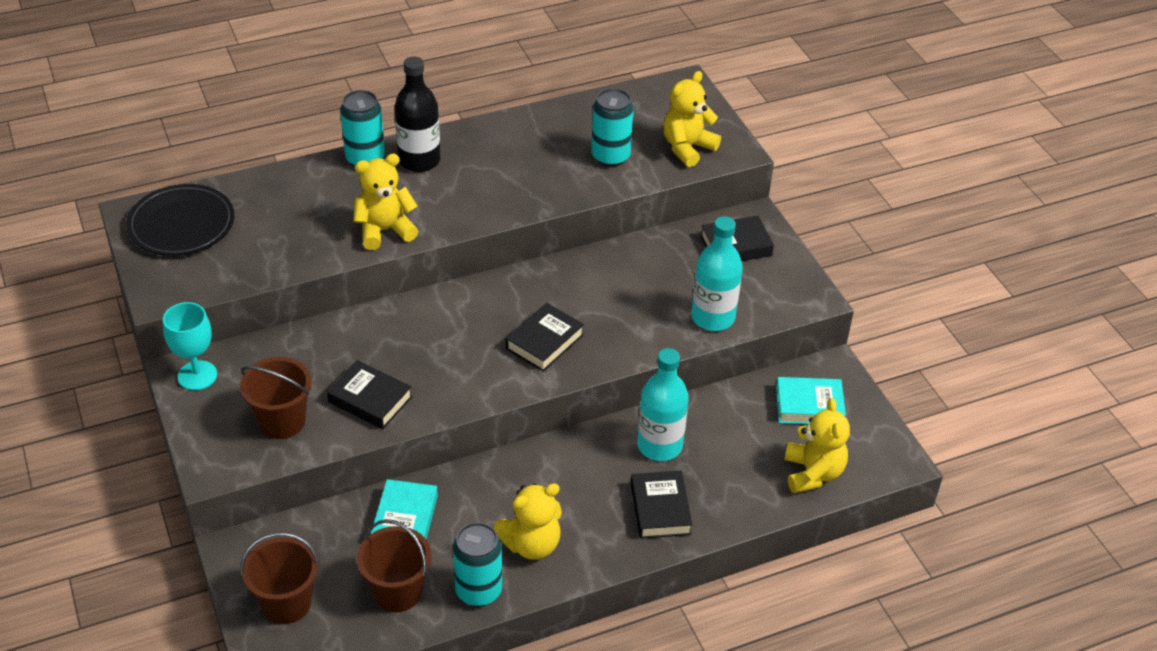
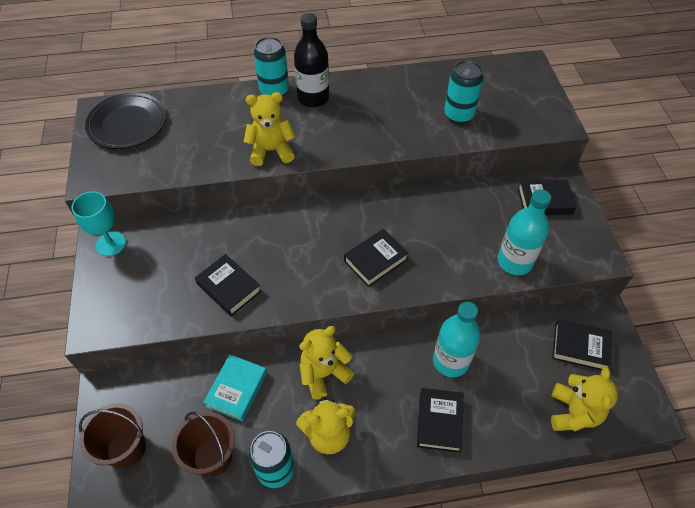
camera: 15 degrees right, 10 degrees up
brown bucket [240,357,312,439] -> none
yellow teddy bear [663,71,721,167] -> yellow teddy bear moved to [299,326,354,400]
turquoise book [776,377,846,424] -> black book [552,319,612,370]

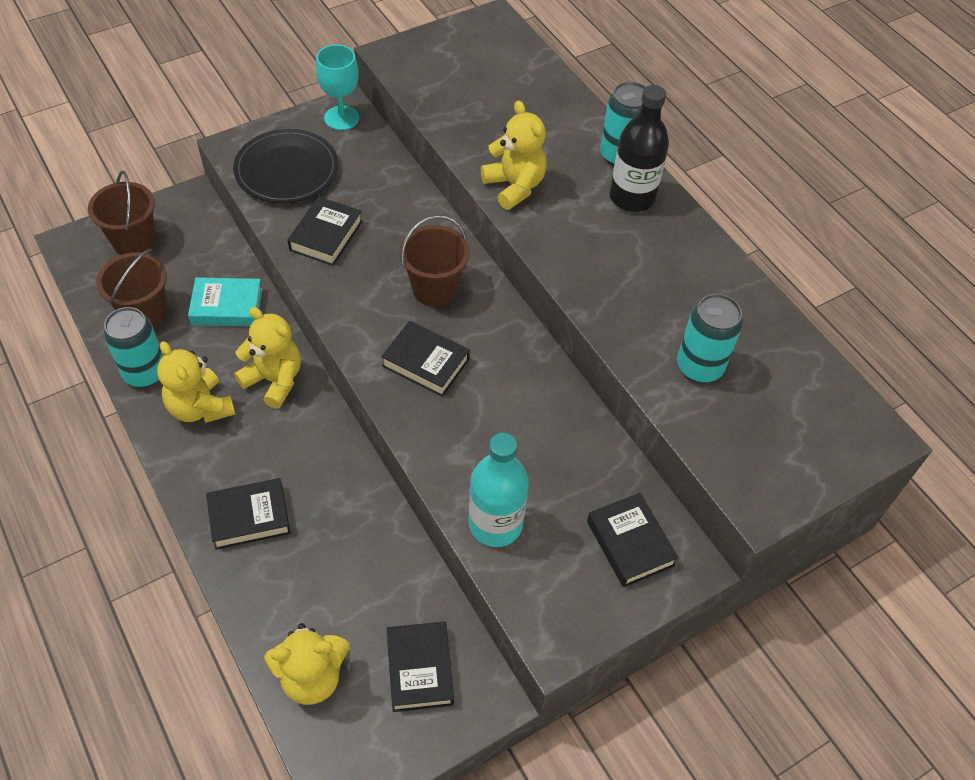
camera: 65 degrees right, 0 degrees up
black plate [85,93,166,149] -> black plate moved to [233,129,338,203]
turquoise bottle [433,302,480,377] -> none
none -> brown bucket [399,215,470,307]

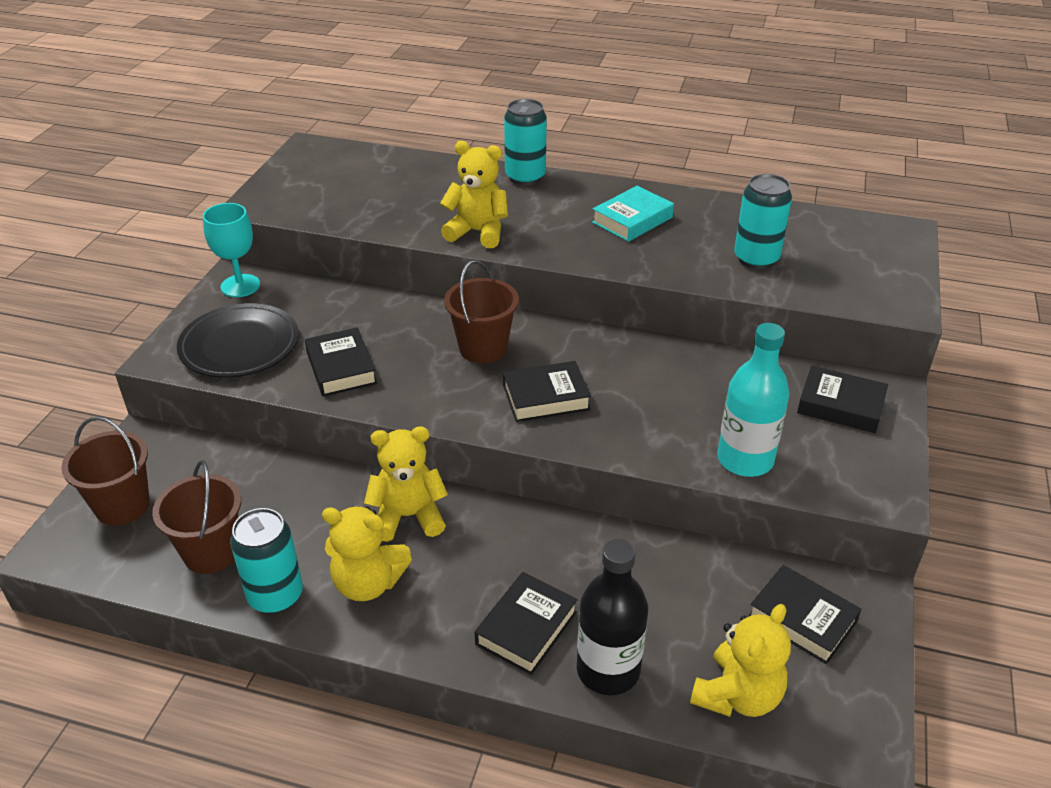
camera: 40 degrees left, 15 degrees down
turquoise book [188,277,262,326] -> turquoise book moved to [592,186,674,242]
black bottle [610,85,669,212] -> black bottle moved to [577,539,648,695]

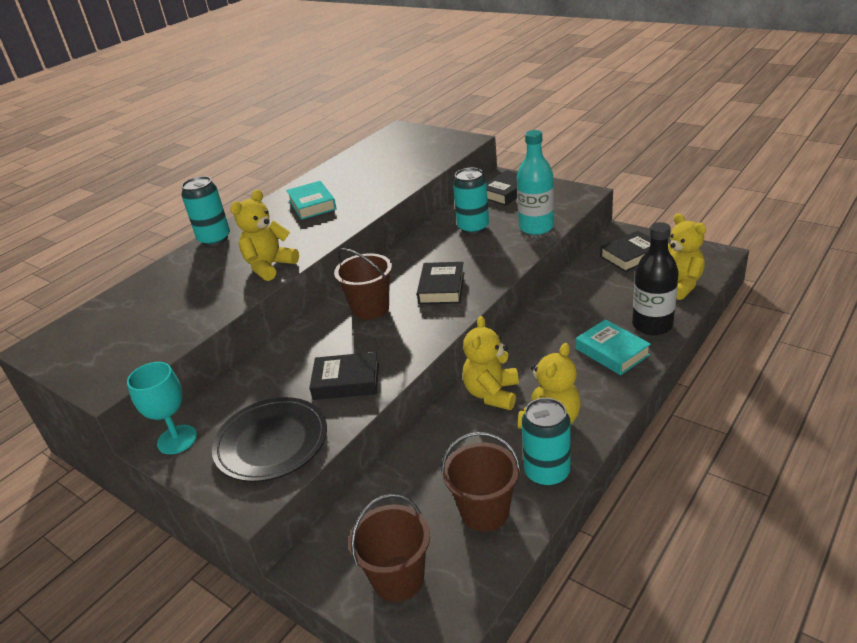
camera: 65 degrees left, 5 degrees down
black book [475,572,578,675] -> turquoise book [576,319,651,375]
turquoise can [734,174,792,269] -> turquoise can moved to [453,168,489,234]

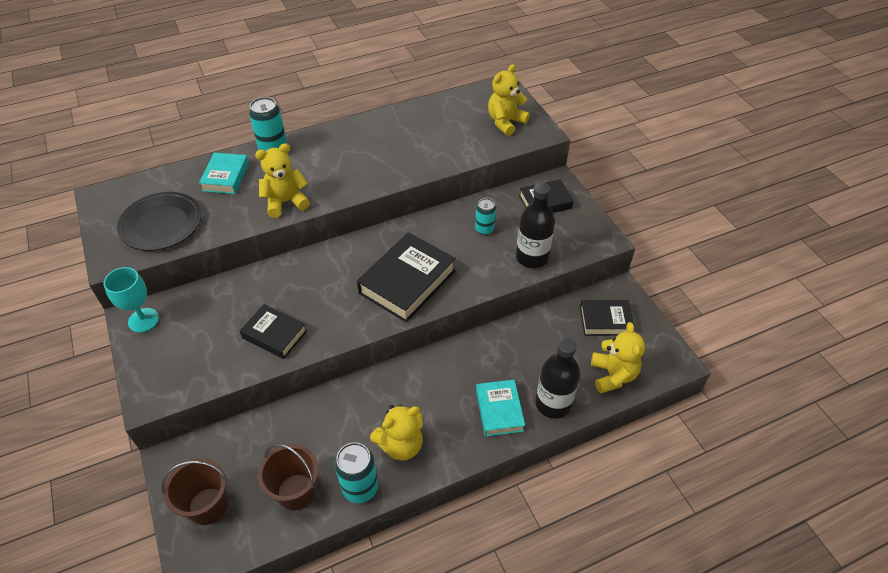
camera: 25 degrees right, 15 degrees up
black plate [212,397,327,482] -> black plate moved to [117,192,201,251]
turquoise book [286,181,337,220] -> turquoise book moved to [199,153,249,194]
brown bucket [334,248,392,320] -> none
black book [417,262,465,304] -> black book [357,232,456,322], size x1.66
turquoise can [453,168,489,234] -> turquoise can [475,198,496,235], size x0.64
yellow teddy bear [462,316,519,410] -> yellow teddy bear moved to [488,64,530,136]
turquoise bottle [517,130,554,235] -> black bottle [516,183,555,268]

